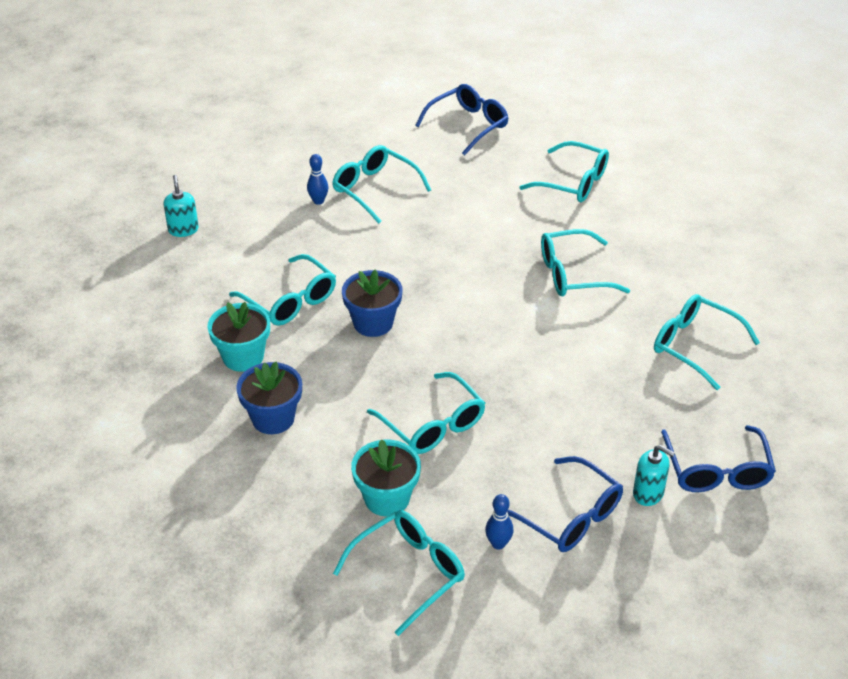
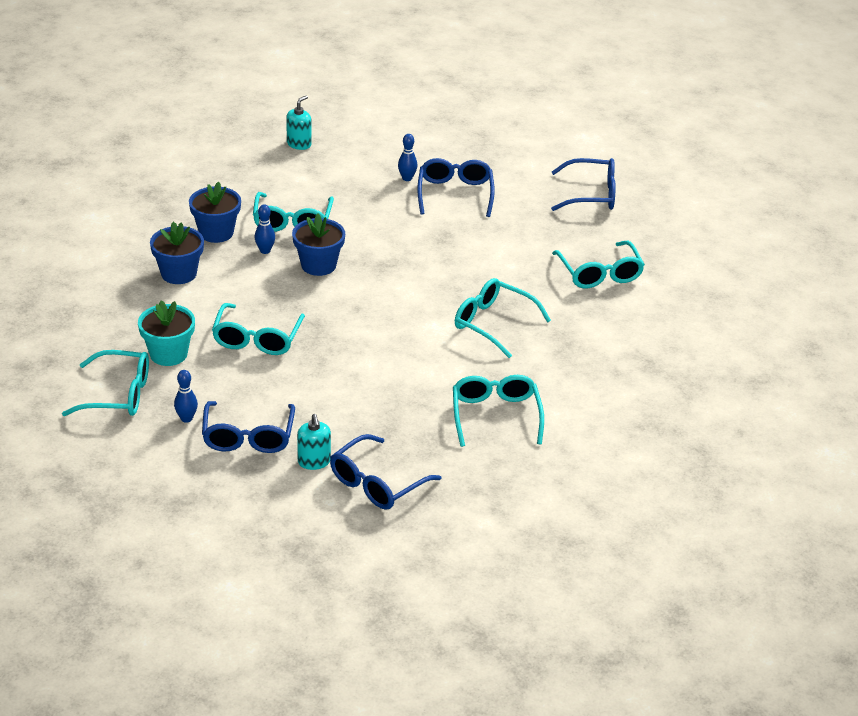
camera: 45 degrees right, 5 degrees down
turquoise flower pot [207,302,270,372] -> blue flower pot [189,182,241,243]
turquoise glasses [332,145,431,224] -> blue glasses [417,158,495,217]
none -> blue bowling pin [255,204,275,254]

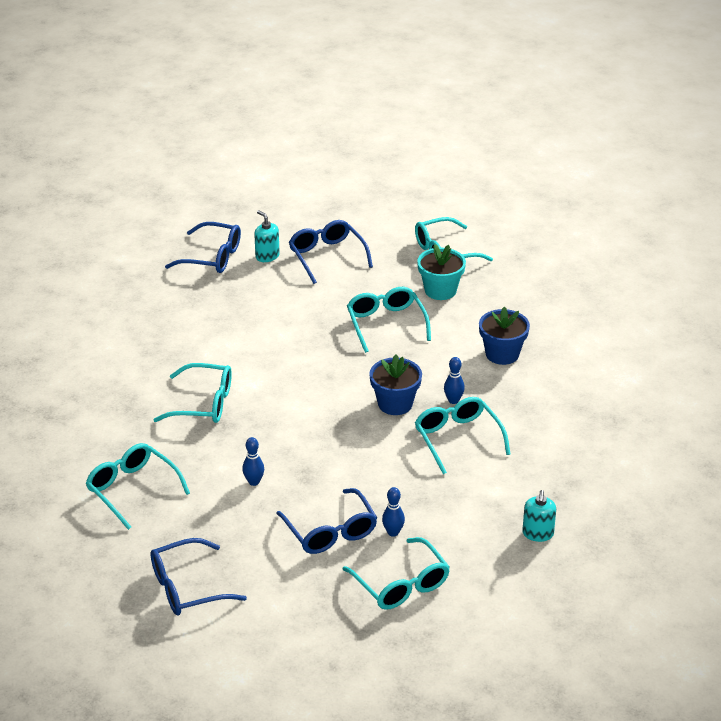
camera: 155 degrees right, 0 degrees up
blue bowling pin [174,370,198,423] -> blue bowling pin moved to [242,437,264,486]
blue flower pot [189,182,241,243] -> none
blue glasses [330,434,441,510] -> blue glasses turned 90 degrees clockwise [165,222,241,273]
turquoise glasses [453,375,544,447] -> turquoise glasses moved to [342,537,450,610]

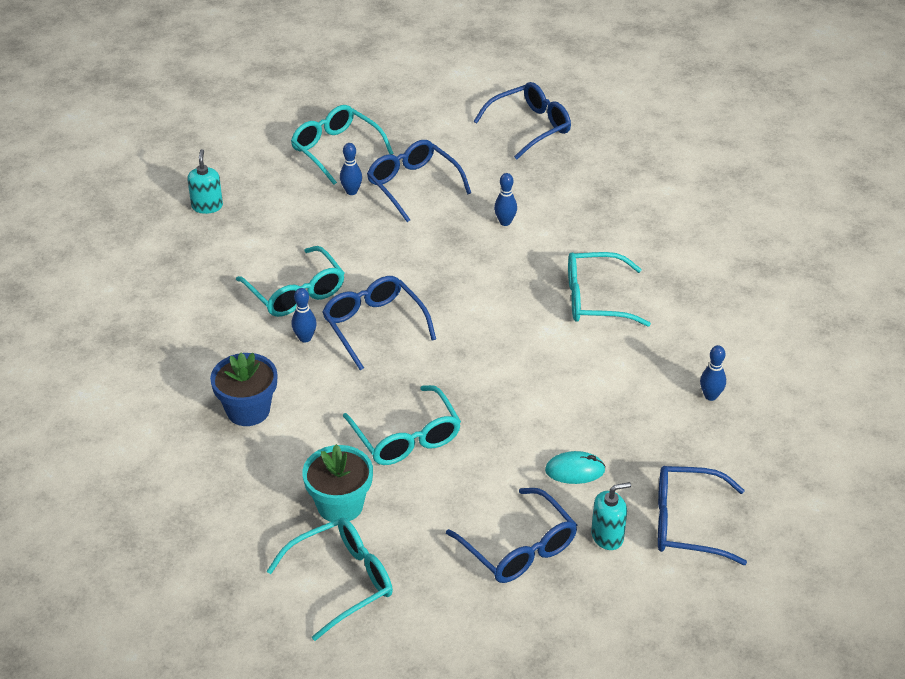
camera: 170 degrees right, 5 degrees up
turquoise glasses [86,443,190,530] -> none
turquoise soap dispenser [254,210,280,262] -> turquoise soap dispenser turned 60 degrees counterclockwise [591,482,631,550]
blue flower pot [369,354,422,415] -> blue glasses [322,276,436,370]
none -> turquoise mouse [545,451,606,484]
none -> blue bowling pin [700,345,726,401]

